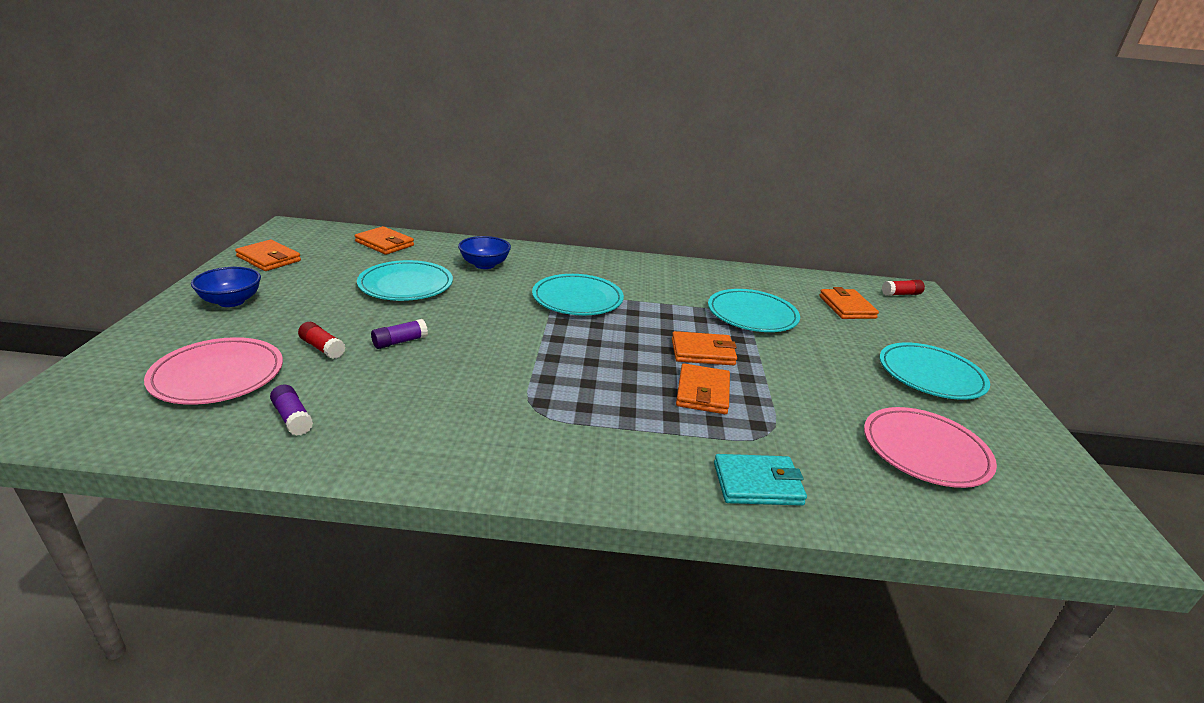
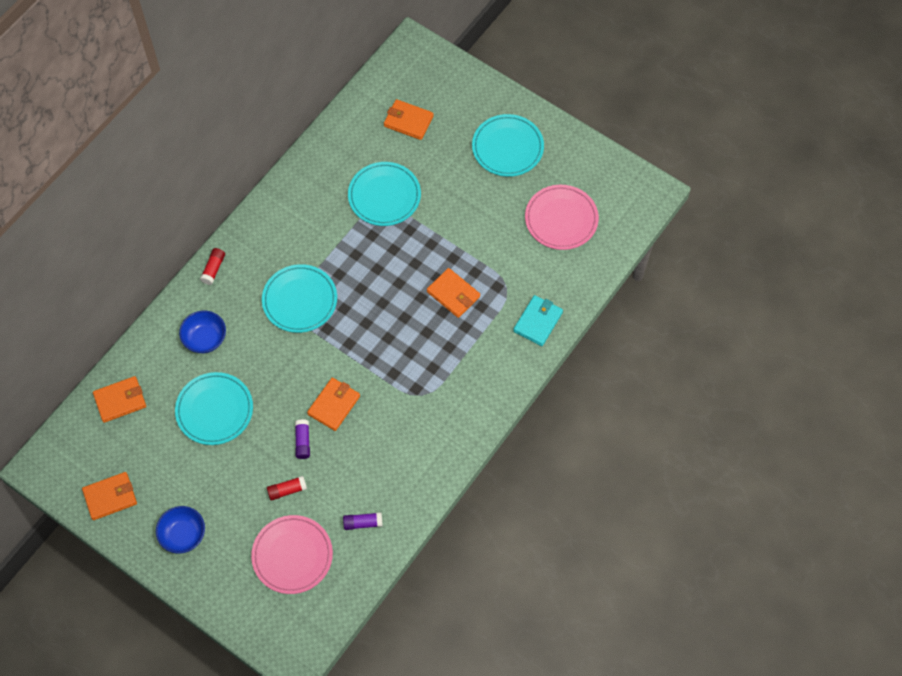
camera: 55 degrees left, 35 degrees up
orange wallet [672,331,737,365] -> orange wallet moved to [307,378,360,431]
red glue stick [882,280,925,296] -> red glue stick moved to [200,248,225,285]

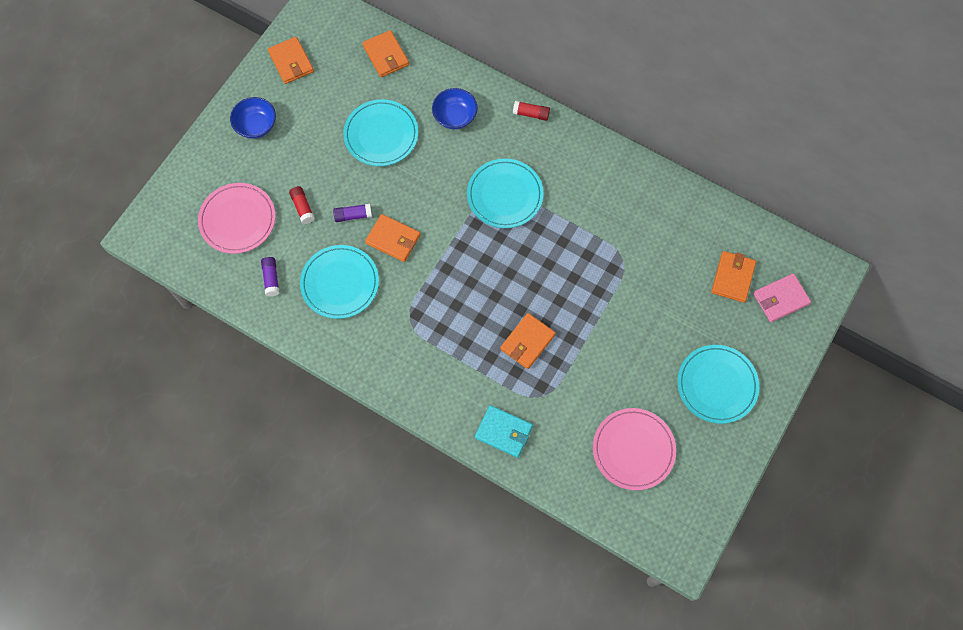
camera: 85 degrees right, 5 degrees up
turquoise plate [348,162,421,226] -> turquoise plate moved to [300,245,379,319]
none -> pink wallet [753,273,811,322]

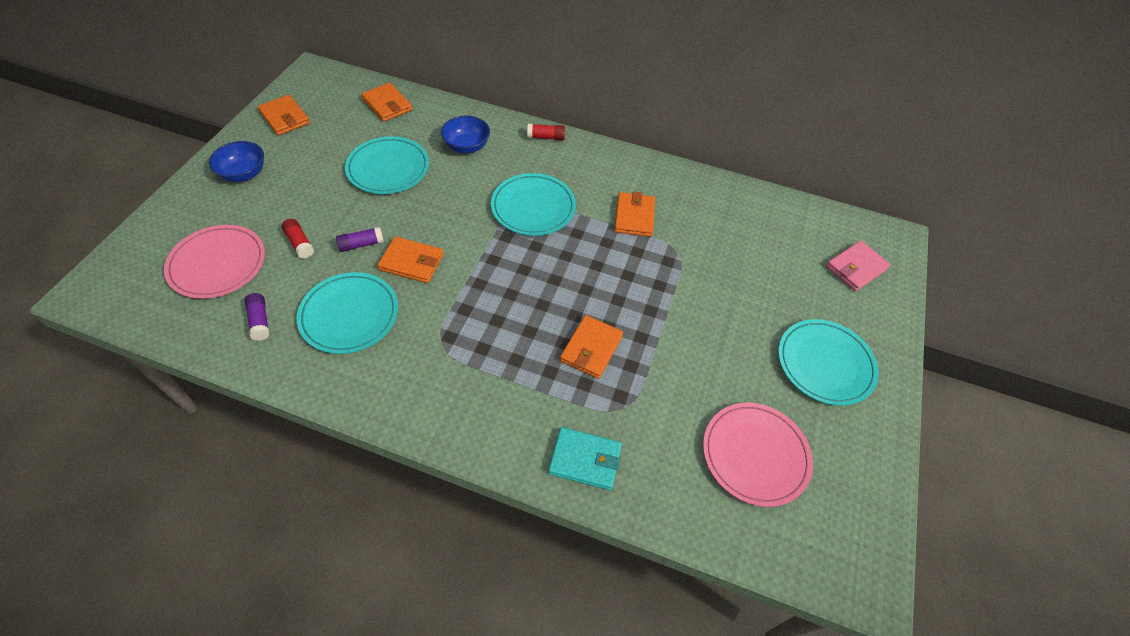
camera: 15 degrees left, 15 degrees down
orange wallet [711,251,756,303] -> orange wallet moved to [614,191,655,237]

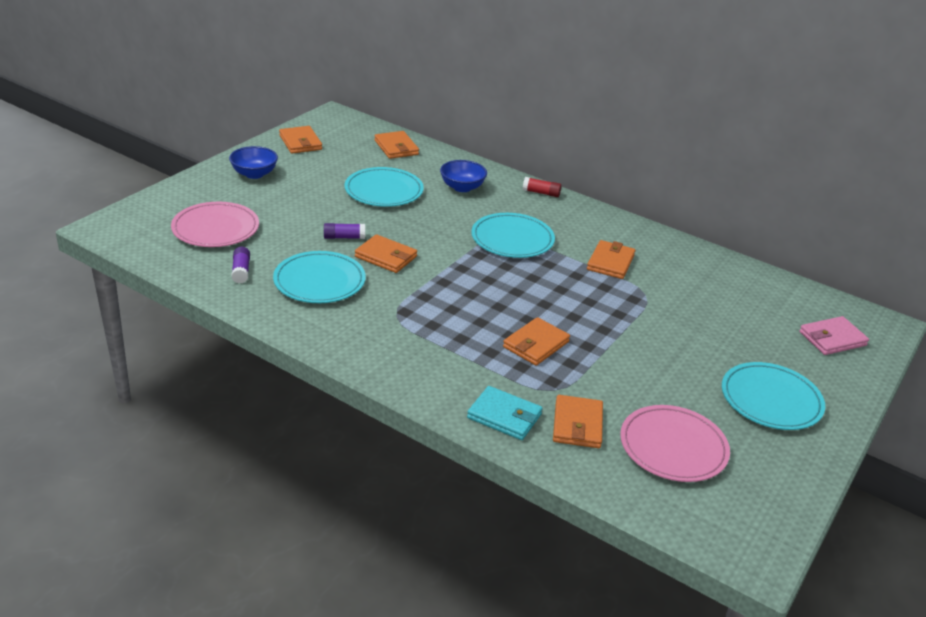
camera: 15 degrees right, 20 degrees down
red glue stick [282,219,314,259] -> none
none -> orange wallet [553,395,603,448]

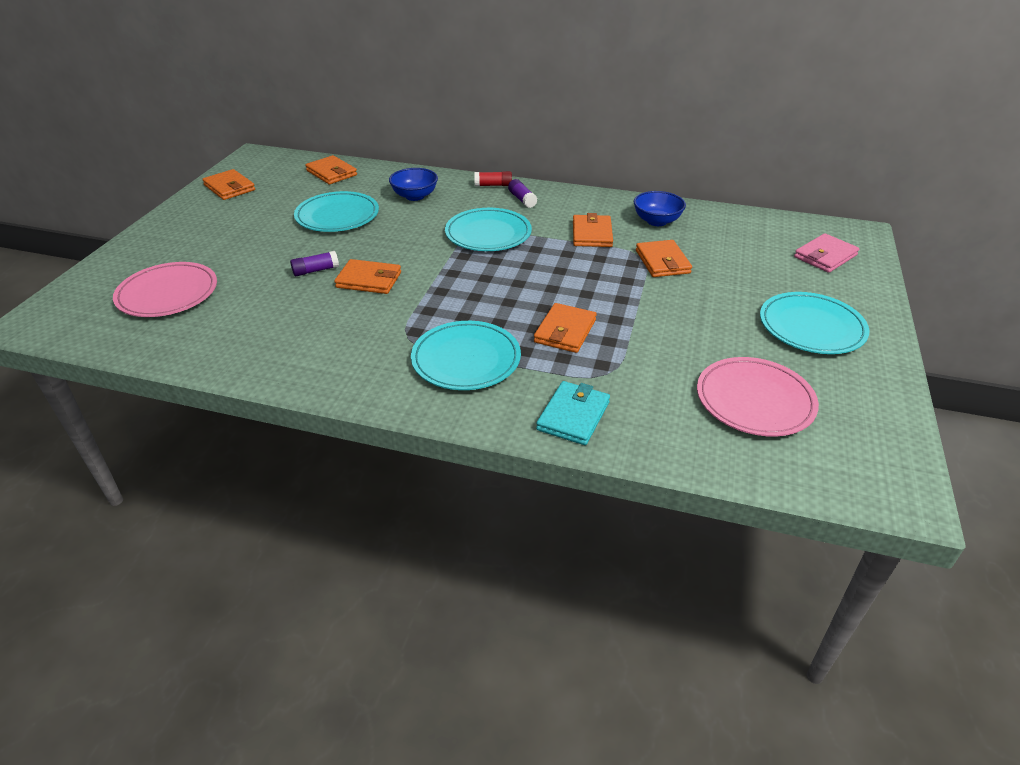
camera: 15 degrees left, 5 degrees up
blue bowl [229,146,278,179] -> blue bowl moved to [634,191,686,226]
purple glue stick [231,247,250,283] -> purple glue stick moved to [508,179,537,208]
turquoise plate [273,251,366,303] -> turquoise plate moved to [411,321,521,390]
turquoise wallet [467,386,543,440] -> turquoise wallet turned 75 degrees counterclockwise [536,381,610,445]
orange wallet [553,395,603,448] -> orange wallet moved to [636,240,692,277]

